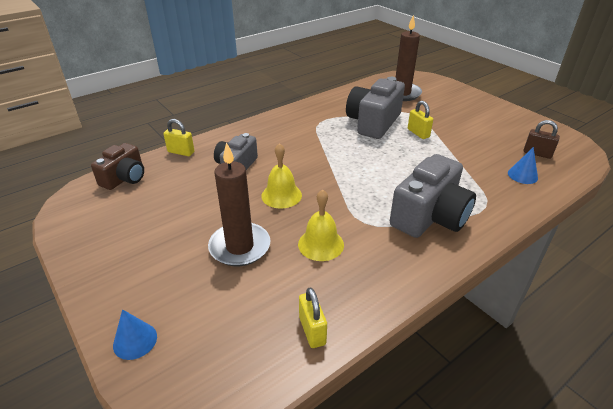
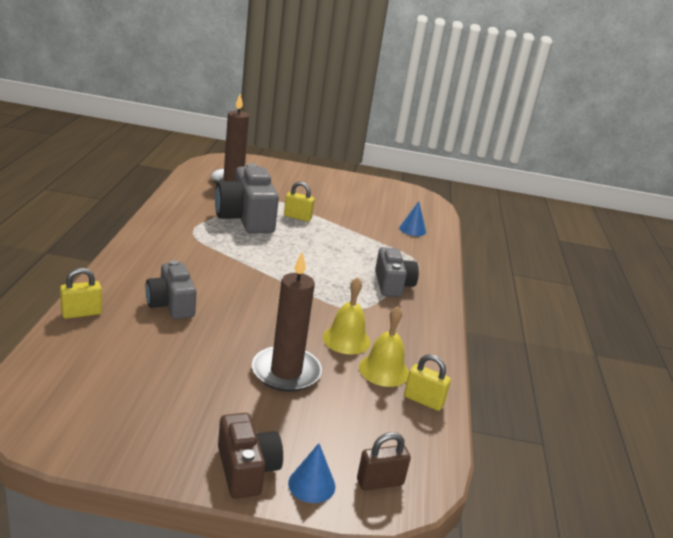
camera: 50 degrees left, 10 degrees down
brown camera [91,143,144,190] -> brown camera moved to [218,413,283,499]
yellow bell [261,143,302,209] -> yellow bell moved to [359,306,409,387]
grey camera [390,154,476,238] -> grey camera [375,247,419,297], size x0.63
brown padlock [523,120,560,159] -> brown padlock moved to [357,432,411,491]

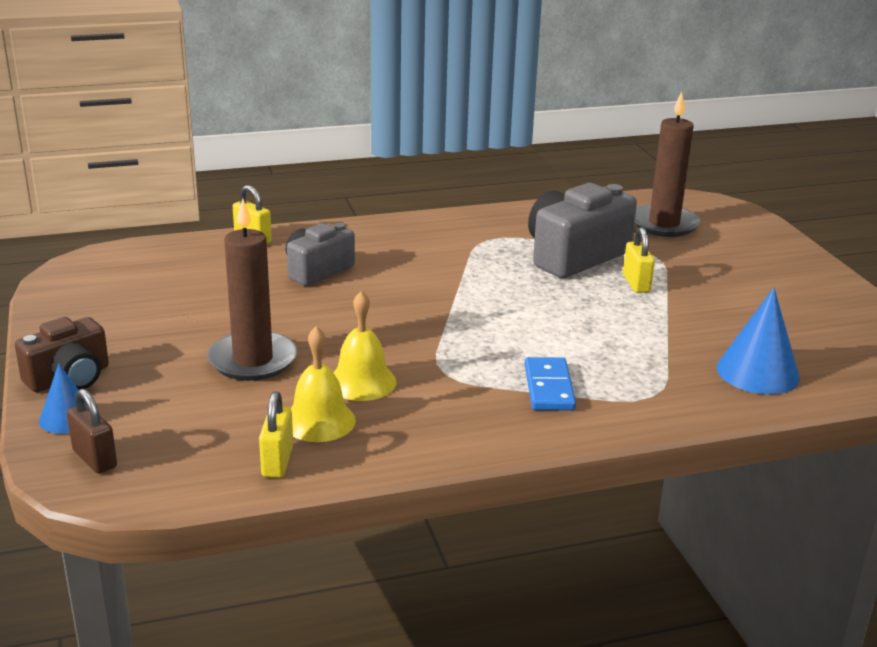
camera: 70 degrees right, 0 degrees up
grey camera [375,247,419,297] -> blue domino [525,357,576,410]
blue cone [399,201,426,236] -> blue cone [717,288,800,394], size x1.64

